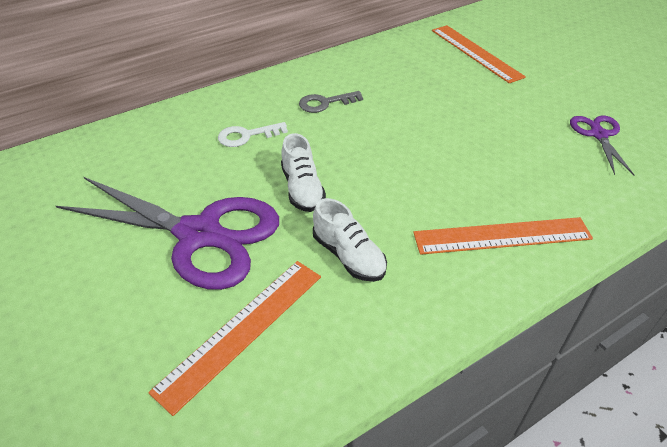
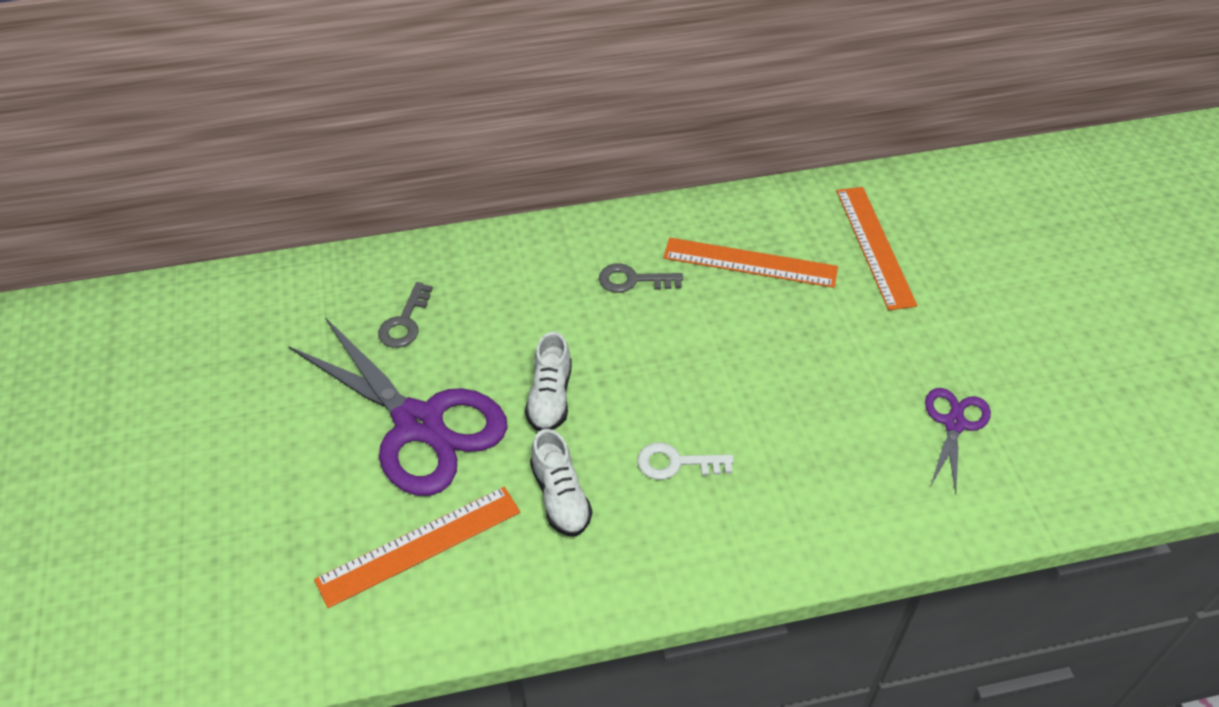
camera: 20 degrees right, 5 degrees up
white key [218,122,288,147] -> white key moved to [637,442,734,480]
orange ruler [413,217,593,255] -> orange ruler moved to [663,238,838,288]
none -> grey key [378,282,433,348]

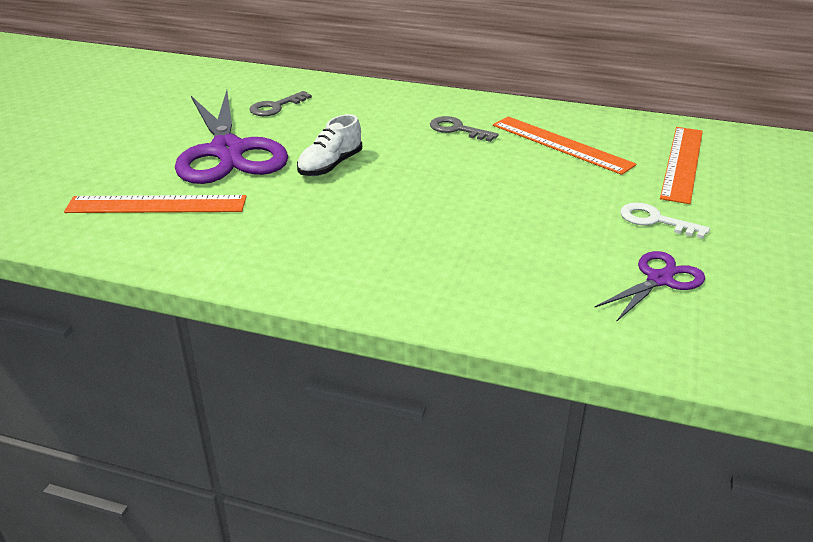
camera: 30 degrees right, 15 degrees down
white shoe [530,429,592,537] -> none
white key [637,442,734,480] -> white key moved to [620,202,710,239]

